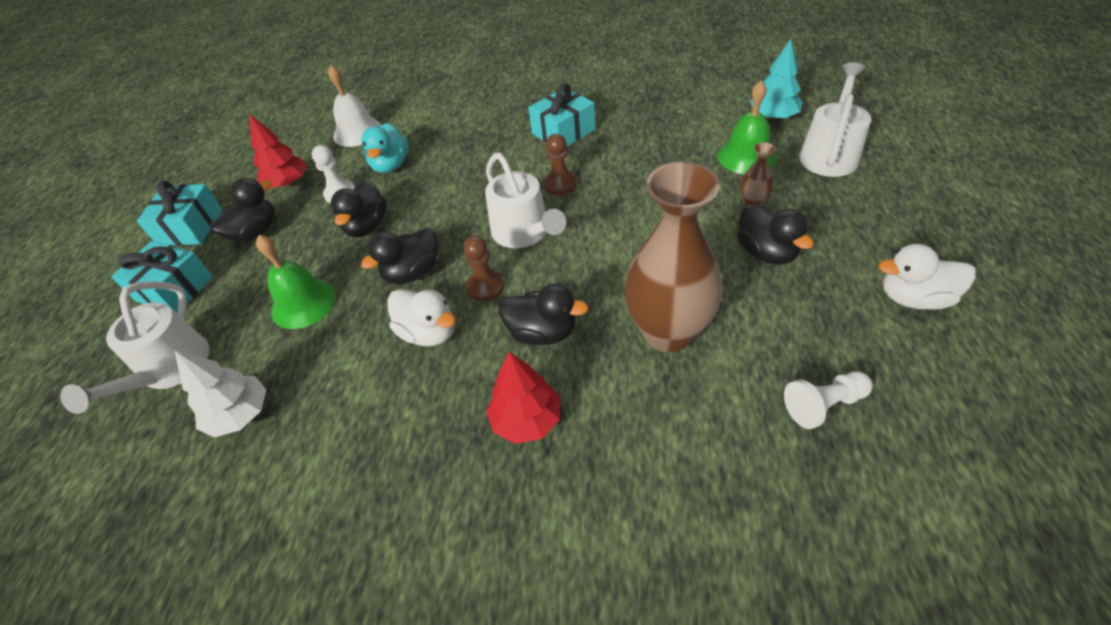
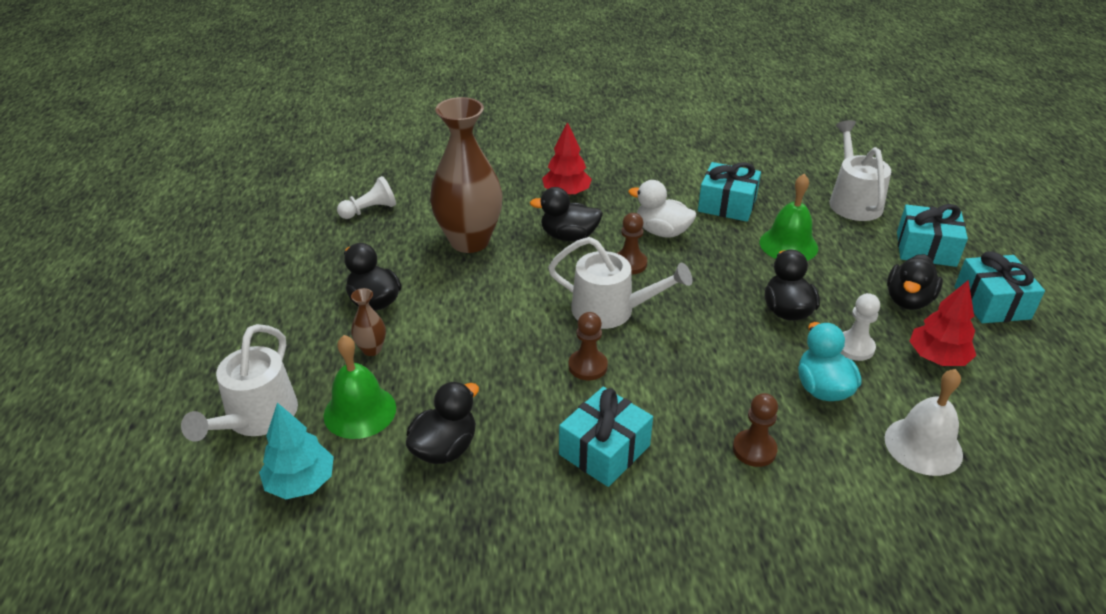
camera: 165 degrees right, 10 degrees down
white tree [175,350,267,438] -> none
black duck [361,227,438,284] -> black duck moved to [406,382,479,464]
white watering can [485,153,566,248] -> white watering can turned 150 degrees clockwise [548,237,692,329]
white duck [879,244,976,310] -> none
none -> turquoise gift [698,162,761,222]
none -> brown pawn [733,393,778,467]

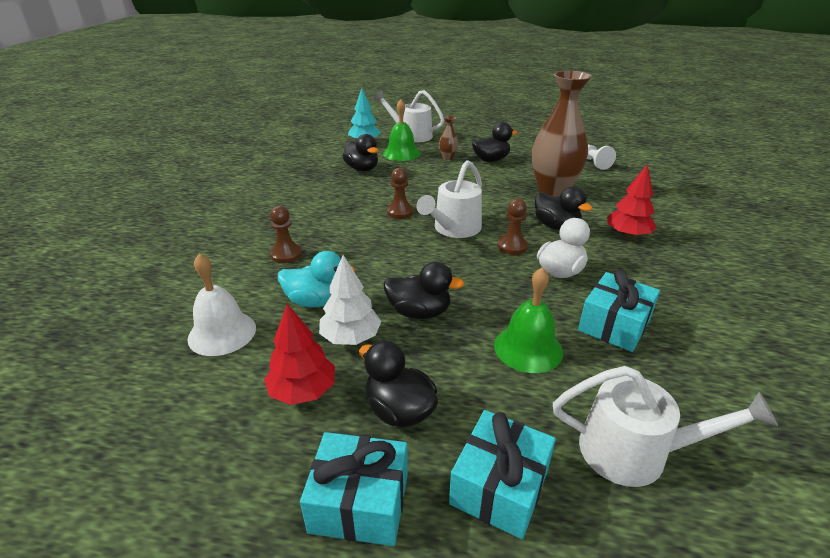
camera: 105 degrees right, 5 degrees down
black duck [530,187,603,241] -> black duck turned 120 degrees clockwise [535,186,593,230]
turquoise gift [559,387,653,487] -> none
white pawn [841,293,880,361] -> white tree [319,255,382,345]

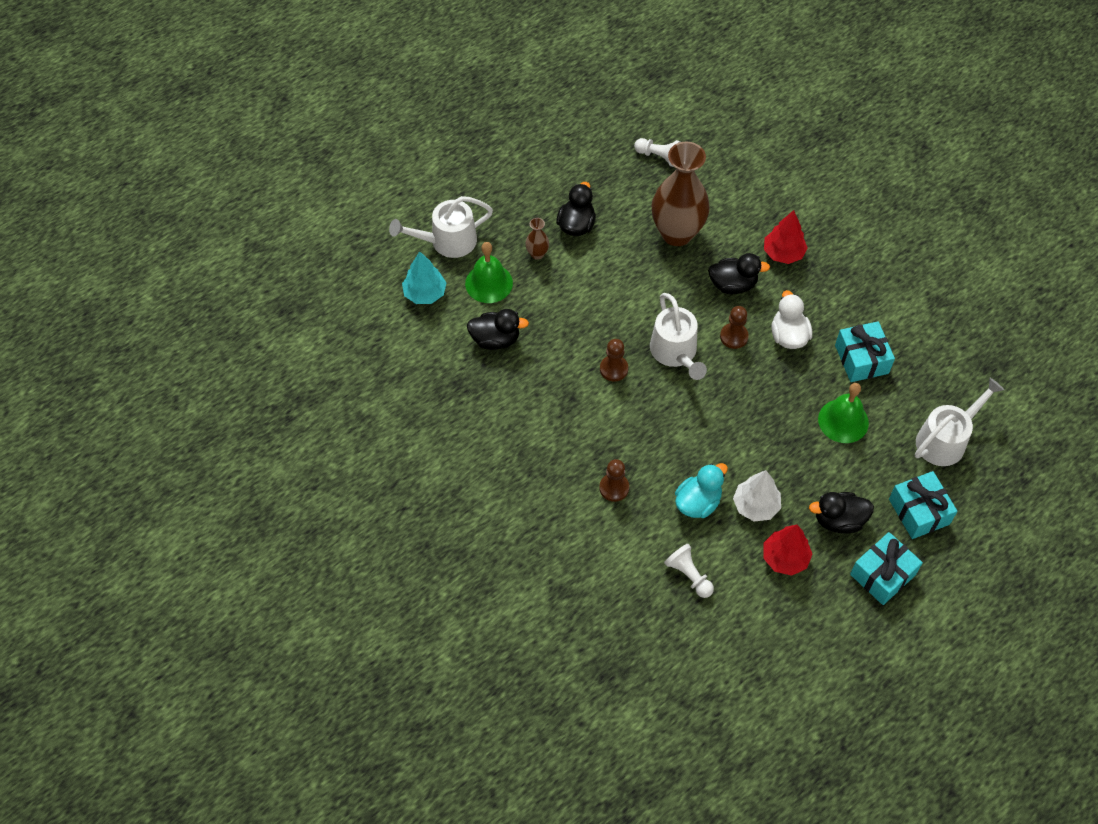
camera: 50 degrees left, 25 degrees up
white bell [187,253,256,356] -> white pawn [664,544,714,598]
black duck [384,262,464,319] -> none

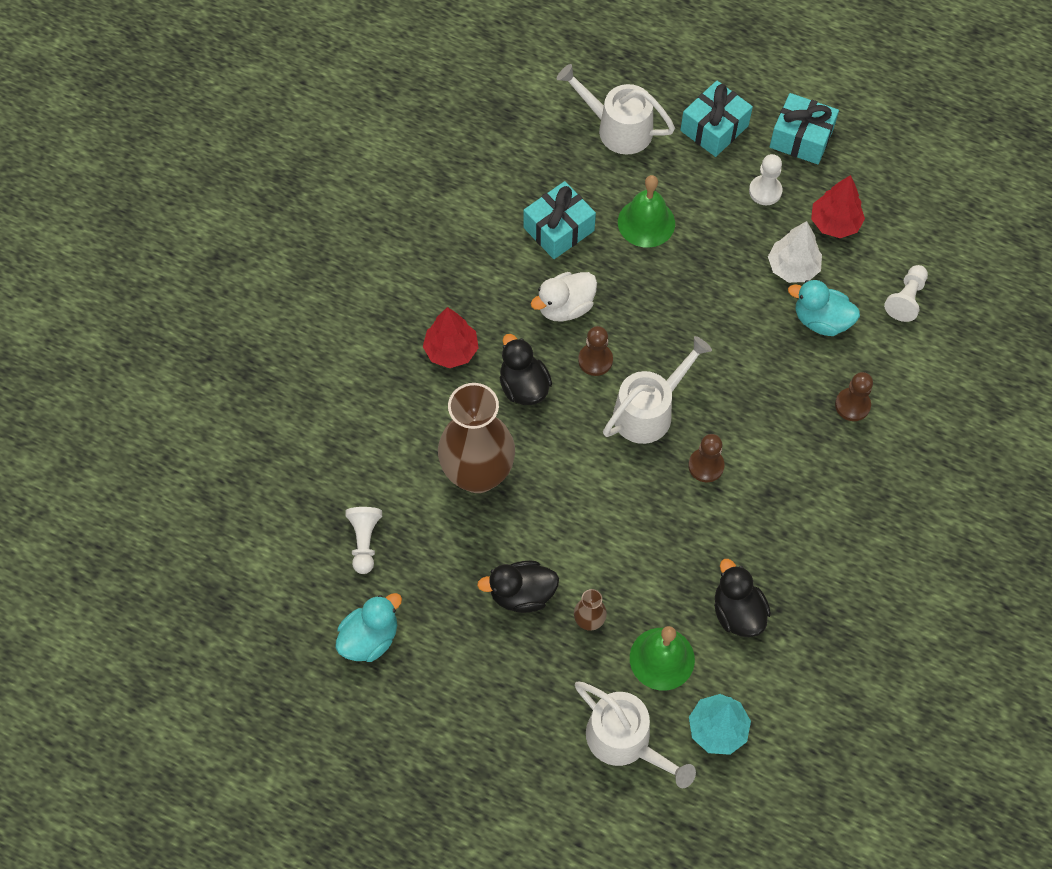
camera: 115 degrees left, 5 degrees up
black duck [809,492,874,534] -> white pawn [749,154,782,205]
none -> turquoise duck [335,593,402,662]

